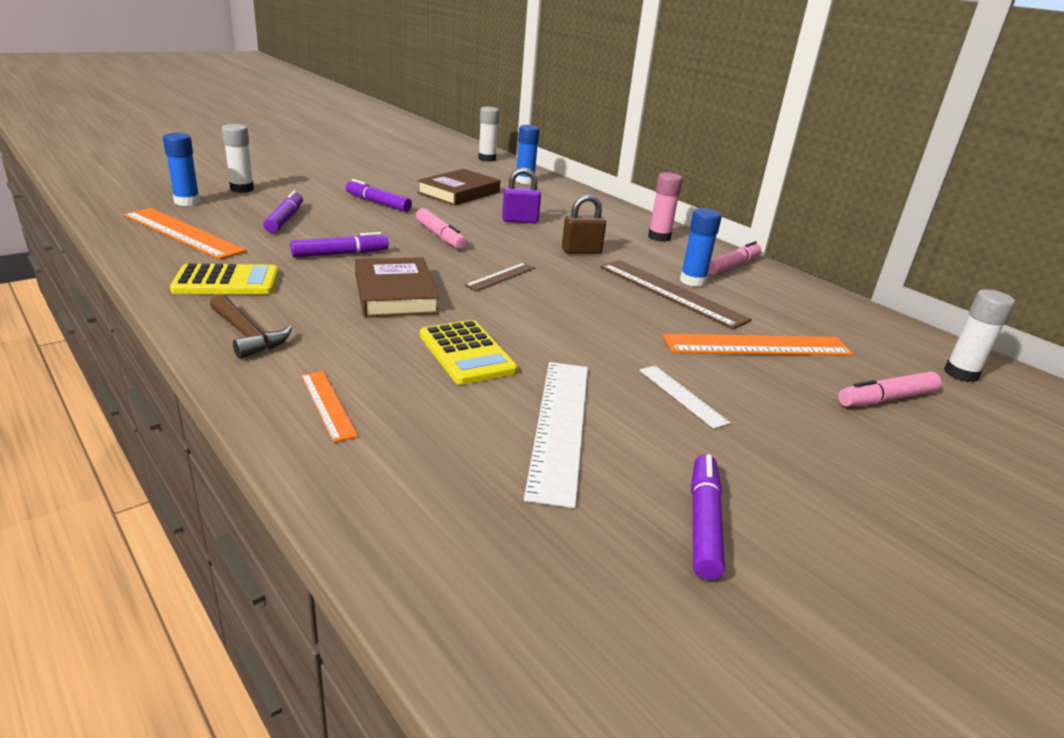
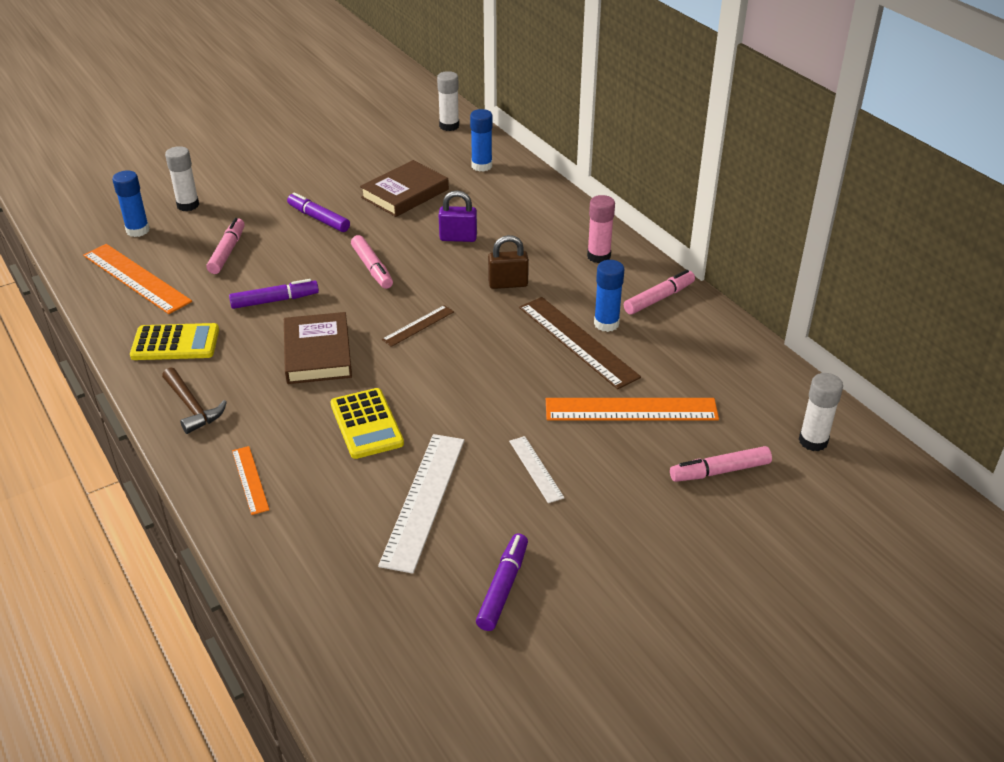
camera: 10 degrees right, 10 degrees up
purple marker [263,191,303,233] -> pink marker [206,218,245,274]

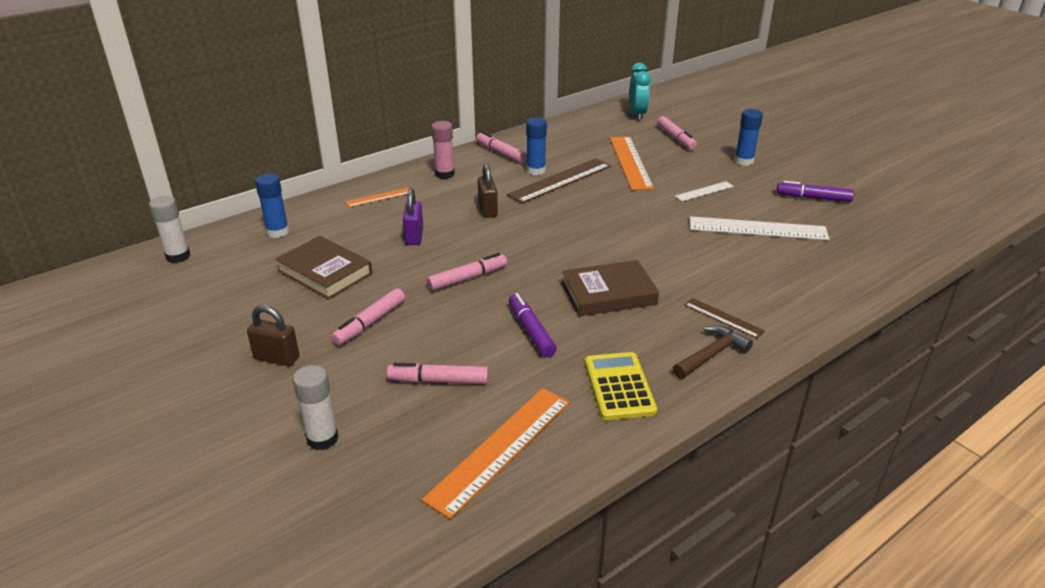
camera: 95 degrees left, 5 degrees down
blue glue stick [112,171,150,237] -> blue glue stick moved to [735,109,763,166]
orange ruler [232,446,269,515] -> orange ruler moved to [345,188,409,207]
purple marker [287,192,350,232] -> pink marker [331,288,405,345]
yellow calculator [330,388,404,459] -> none
brown ruler [382,305,454,347] -> brown ruler moved to [684,298,765,339]
white glue stick [799,373,843,451] -> turquoise clock [629,63,651,120]
none -> brown padlock [247,305,299,366]

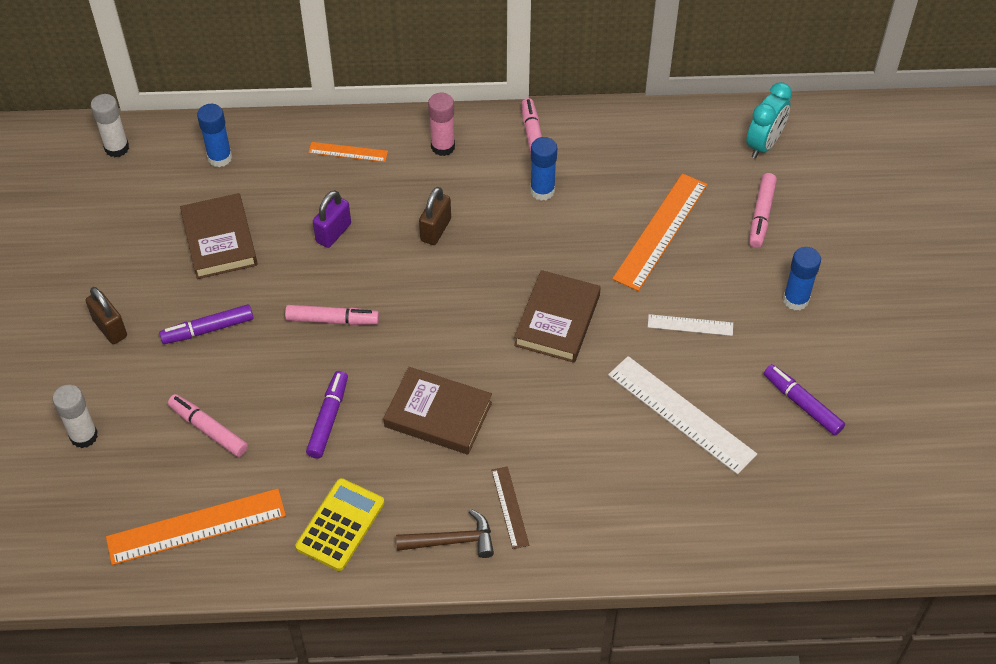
camera: 35 degrees right, 20 degrees up
pink marker [331,288,405,345] -> purple marker [159,304,254,344]
brown ruler [507,158,611,204] -> none
none -> brown book [514,270,601,363]

